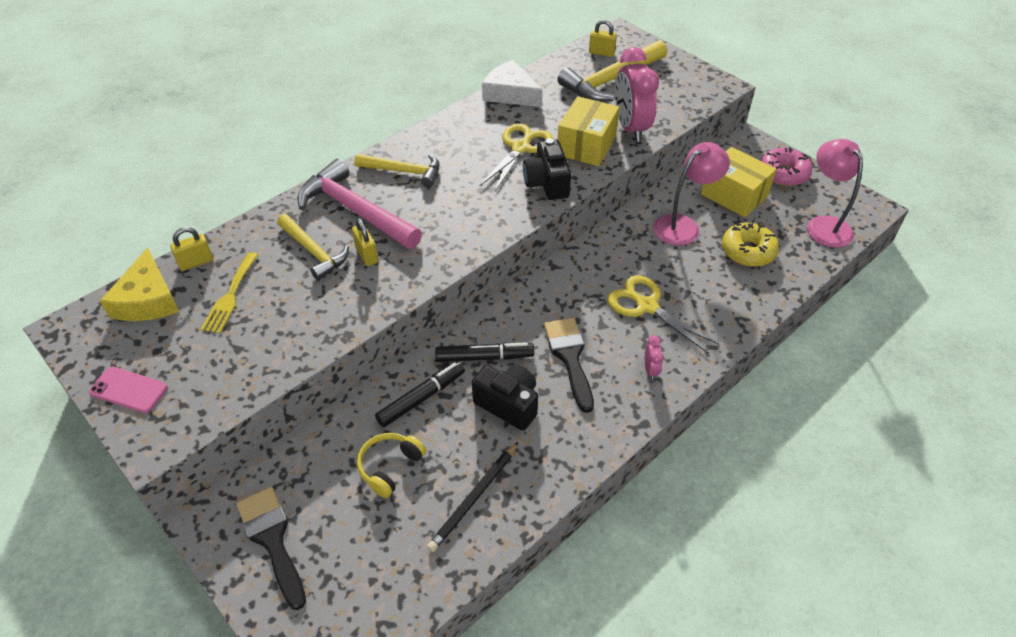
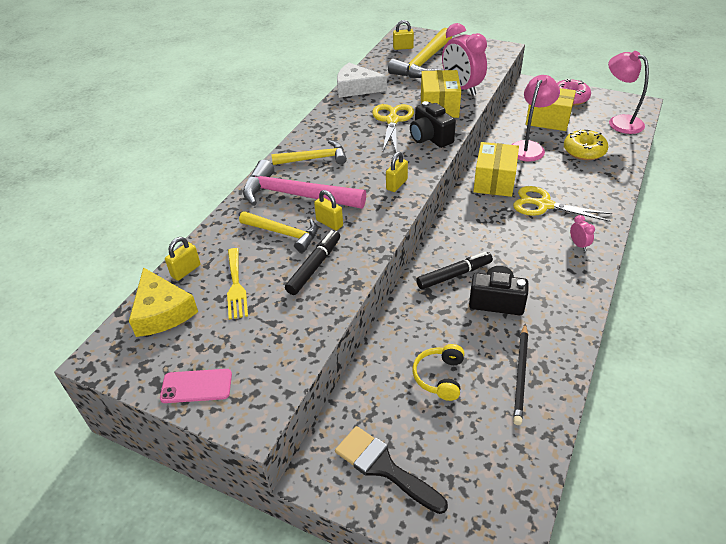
camera: 20 degrees left, 5 degrees down
black marker [375,361,465,427] -> black marker moved to [285,230,340,295]
black brush [544,318,594,413] -> none
none -> yellow padlock [386,152,408,192]
none -> yellow box [473,142,519,197]

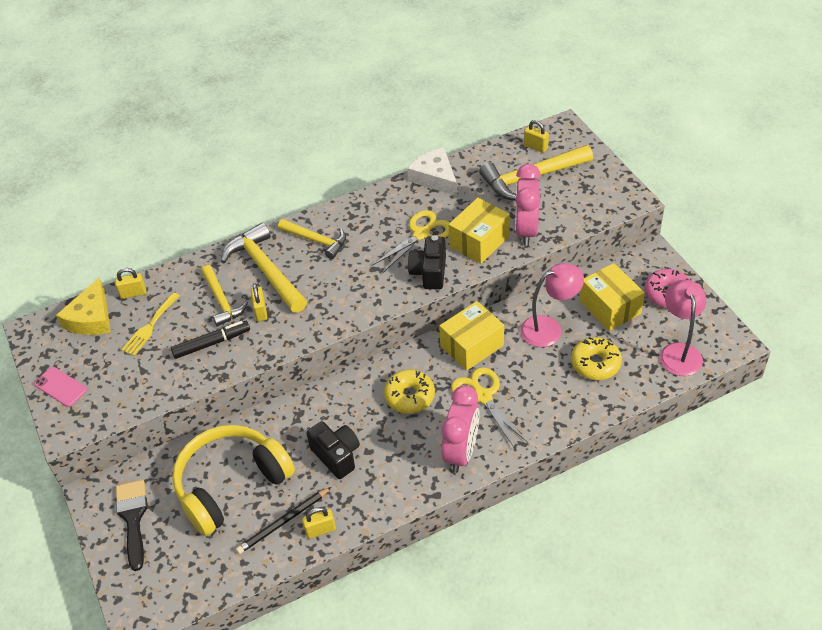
camera: 40 degrees right, 5 degrees up
pink hammer [243,160,366,209] -> yellow hammer [221,223,307,313]
yellow padlock [386,152,408,192] -> yellow padlock moved to [302,507,336,539]
yellow headphones [413,344,464,401] -> yellow headphones [172,425,295,536], size x2.23
black marker [416,252,493,290] -> none
pink clock [570,215,595,251] -> pink clock [442,385,480,473], size x2.35
none -> yellow donut [384,369,435,414]

